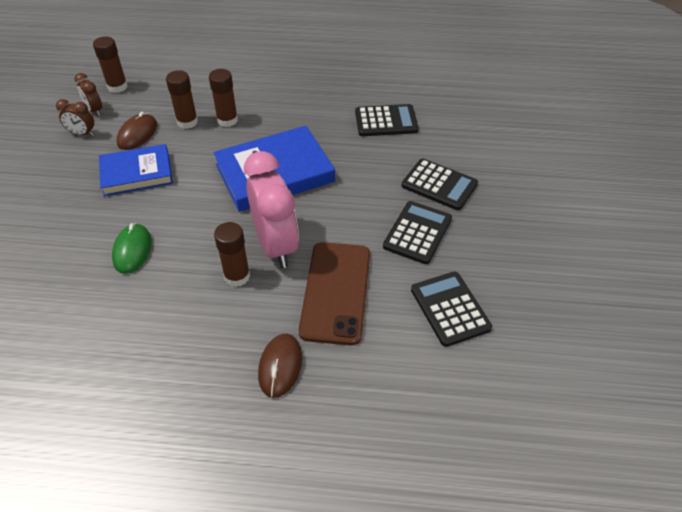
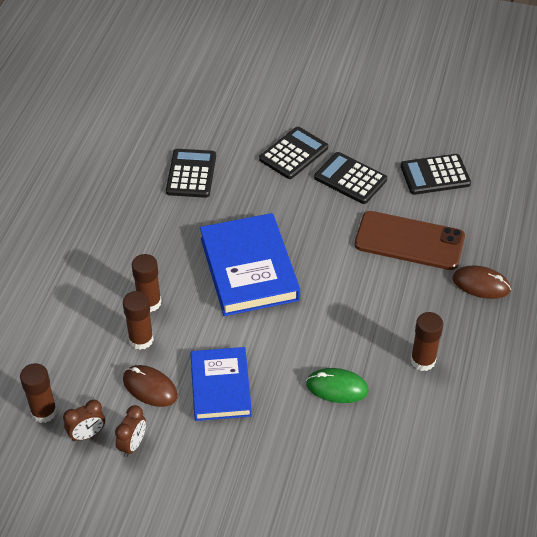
camera: 80 degrees left, 0 degrees up
brown glue stick [214,222,250,287] -> brown glue stick moved to [411,312,443,371]
pink clock [244,151,299,268] -> none

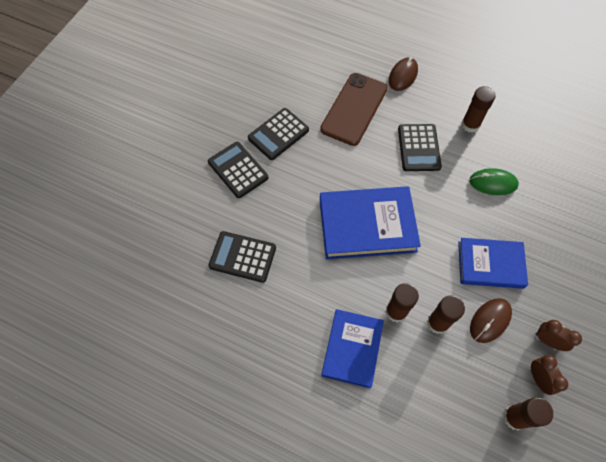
camera: 80 degrees left, 15 degrees up
green mouse [306,368,369,403] -> green mouse turned 75 degrees clockwise [469,168,519,195]
black calculator [401,154,471,195] -> black calculator moved to [398,124,442,171]
none -> blue book [321,309,384,388]

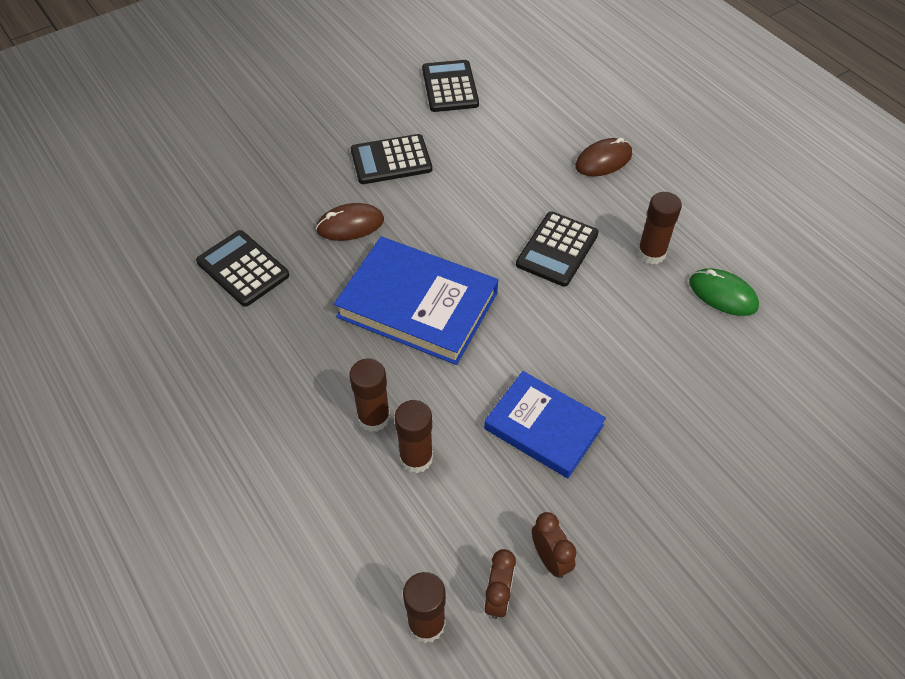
camera: 30 degrees right, 10 degrees down
black calculator [208,142,268,198] -> black calculator moved to [422,60,479,112]
brown phone [320,73,388,146] -> none
blue book [321,309,384,388] -> none
green mouse [469,168,519,195] -> green mouse moved to [689,268,759,316]
brown mouse [470,298,512,343] -> brown mouse moved to [316,203,384,241]

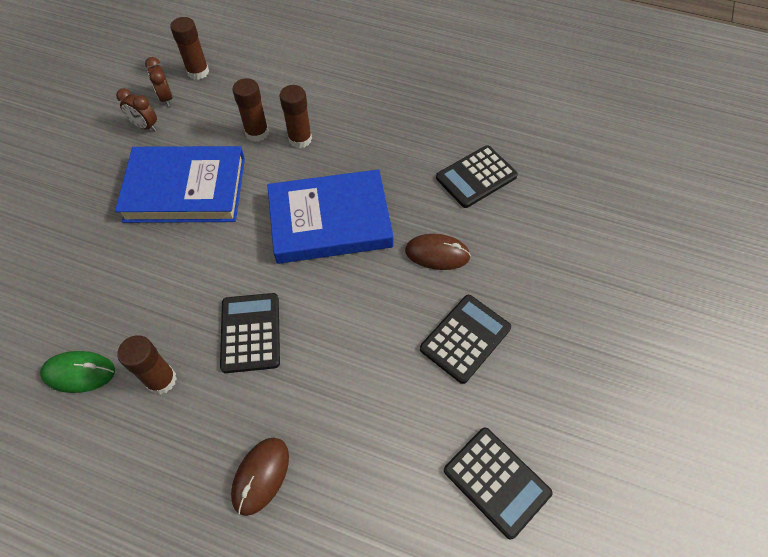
camera: 145 degrees right, 5 degrees up
black calculator [196,230,289,307] -> black calculator turned 135 degrees clockwise [436,145,518,208]
brown mouse [316,203,384,241] -> brown mouse turned 60 degrees clockwise [405,234,471,270]
blue book [484,371,606,478] -> blue book [115,146,245,223], size x1.50

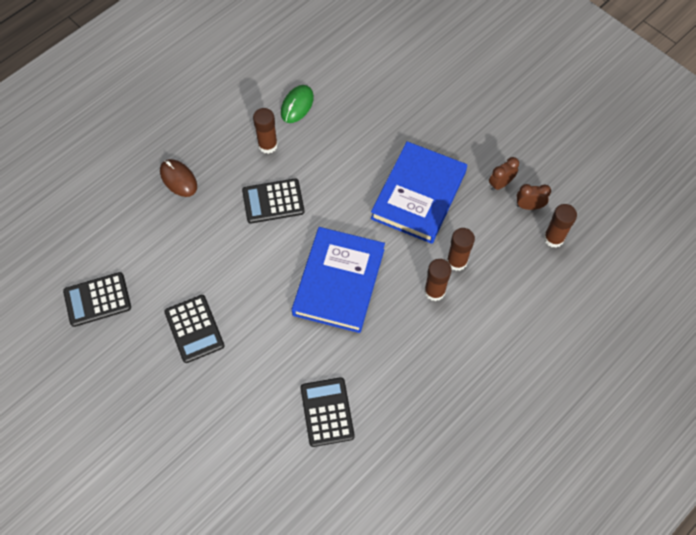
camera: 115 degrees right, 5 degrees up
black calculator [220,293,280,373] -> black calculator turned 150 degrees clockwise [242,178,305,224]
brown mouse [405,234,471,270] -> none

